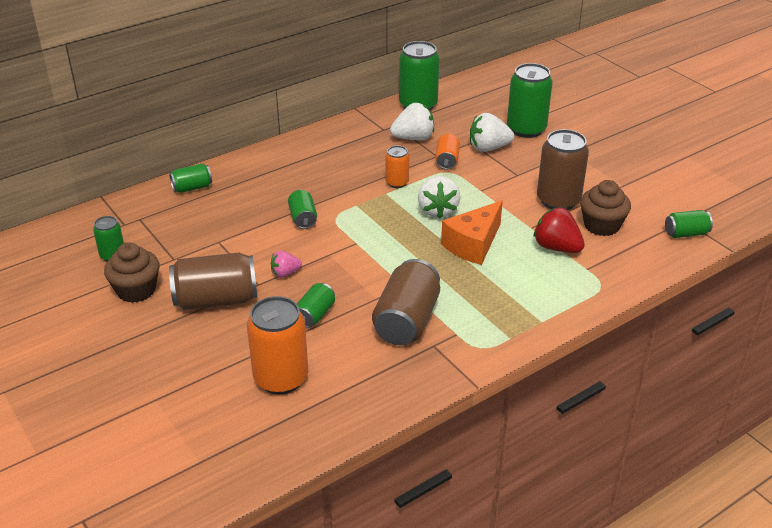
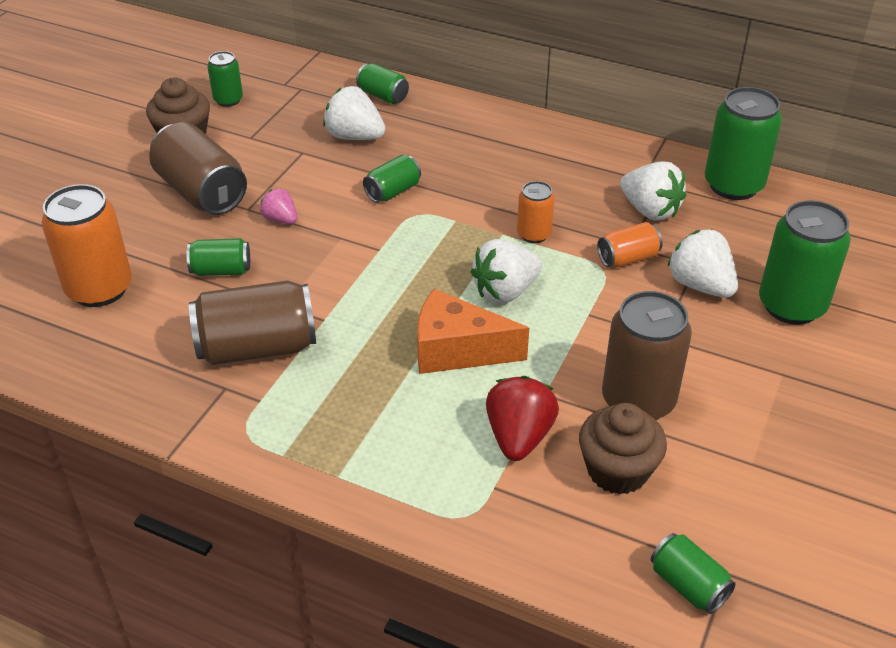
camera: 60 degrees right, 5 degrees up
none -> white strawberry [323,86,386,140]

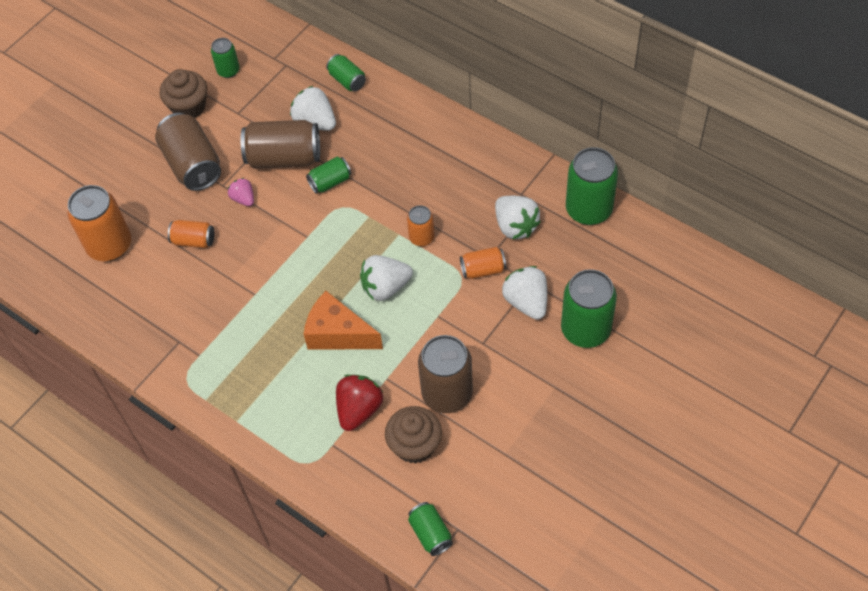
camera: 15 degrees right, 15 degrees up
green can [187,238,250,276] -> orange can [168,220,214,248]
brown can [189,280,316,365] -> brown can moved to [241,120,320,169]

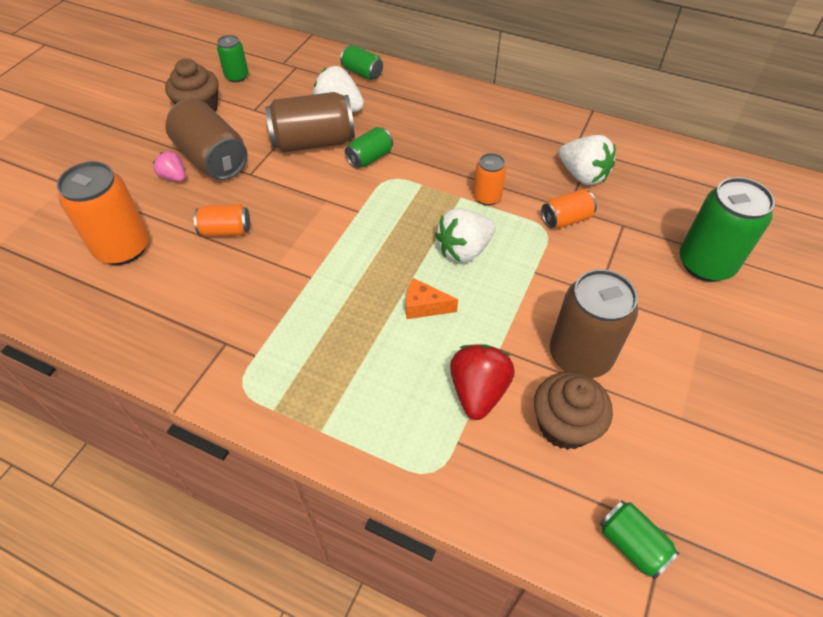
camera: 15 degrees left, 5 degrees down
pink strawberry [228,178,254,206] -> pink strawberry moved to [153,151,186,181]
orange cheese [304,291,383,350] -> orange cheese [406,278,458,319], size x0.55
white strawberry [502,266,547,320] -> none
green can [566,147,618,225] -> none

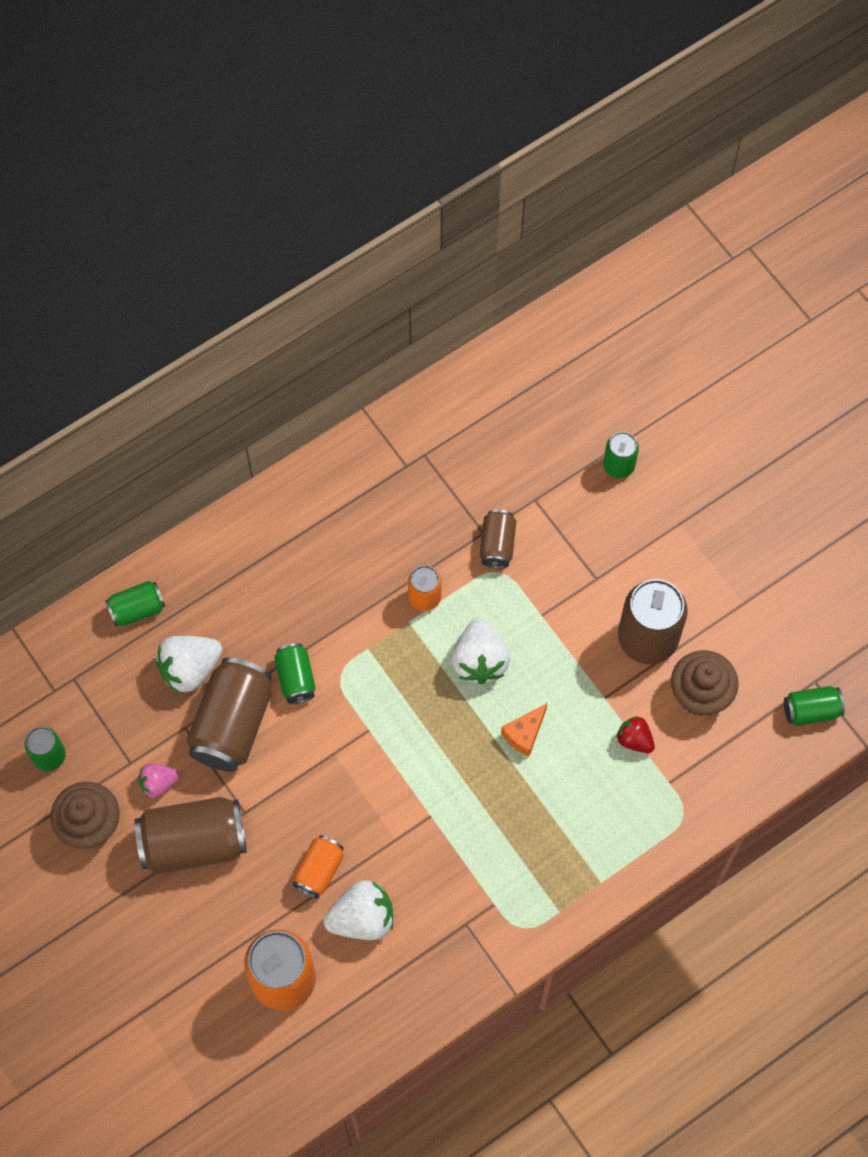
camera: 60 degrees left, 15 degrees up
pink strawberry [153,151,186,181] -> pink strawberry moved to [139,763,179,798]
red strawberry [450,344,515,420] -> red strawberry [616,716,655,753], size x0.59
orange can [541,189,597,229] -> brown can [480,509,516,569]
white strawberry [559,135,616,185] -> white strawberry moved to [324,880,393,940]
green can [680,177,775,282] -> green can [603,432,639,478], size x0.54

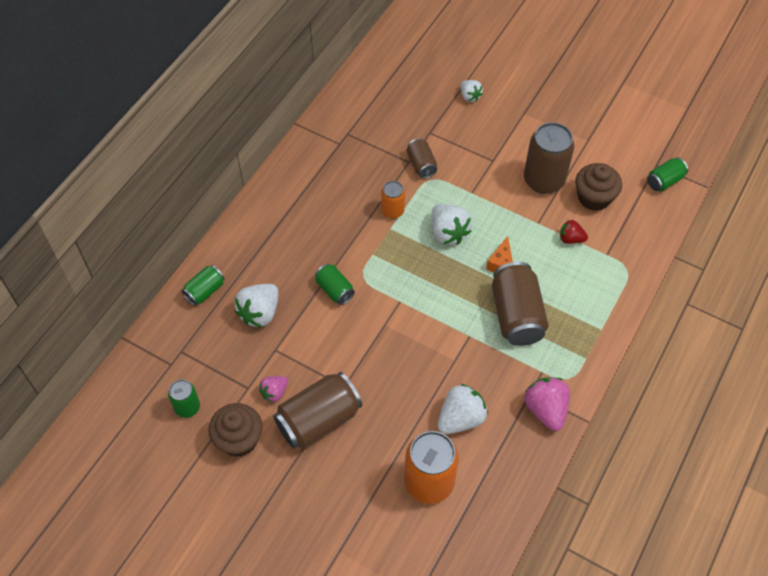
camera: 25 degrees left, 10 degrees down
brown can [186,657,272,772] -> brown can moved to [492,262,549,346]
orange can [292,835,344,898] -> none
green can [603,432,639,478] -> white strawberry [461,80,483,102]
none -> pink strawberry [524,377,570,431]

